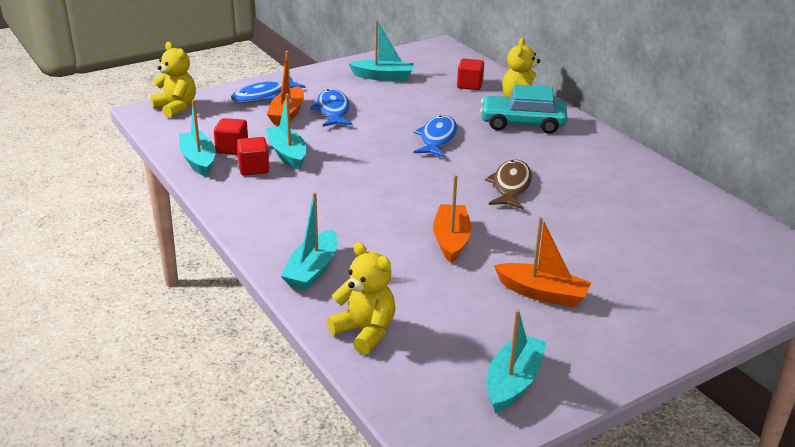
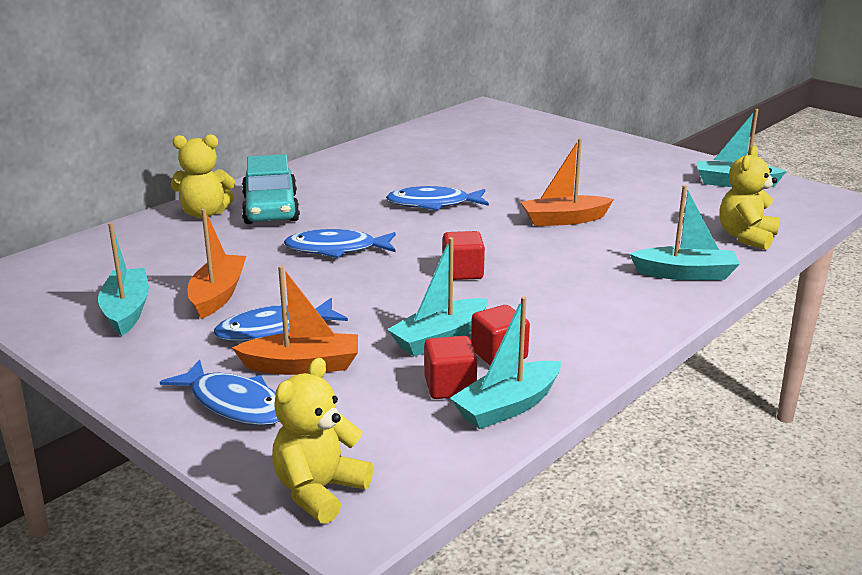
camera: 105 degrees left, 5 degrees down
red cube [457,58,484,90] -> red cube moved to [443,231,485,280]
brown fish [485,160,532,209] -> blue fish [386,186,489,211]
orange boat [494,217,592,307] -> orange boat moved to [188,209,246,319]

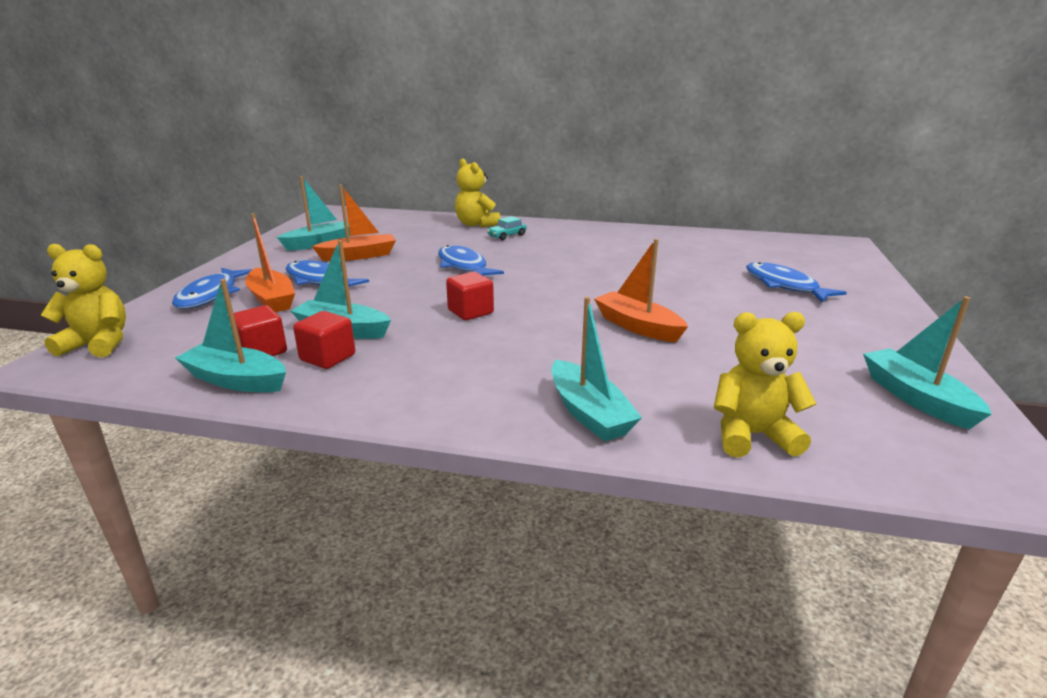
camera: 60 degrees right, 0 degrees up
turquoise car [242,154,300,224] -> turquoise car [487,216,527,240], size x0.46
blue fish [386,186,489,211] -> blue fish moved to [746,262,847,303]

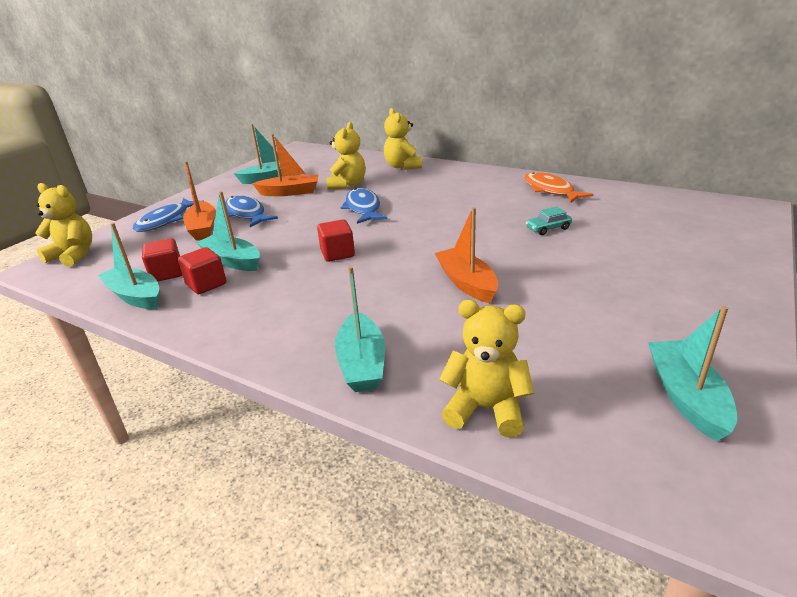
camera: 20 degrees right, 5 degrees up
turquoise car [487,216,527,240] -> turquoise car moved to [526,206,572,235]
blue fish [746,262,847,303] -> none
none -> yellow teddy bear [326,122,366,190]
none -> orange fish [524,172,594,203]

